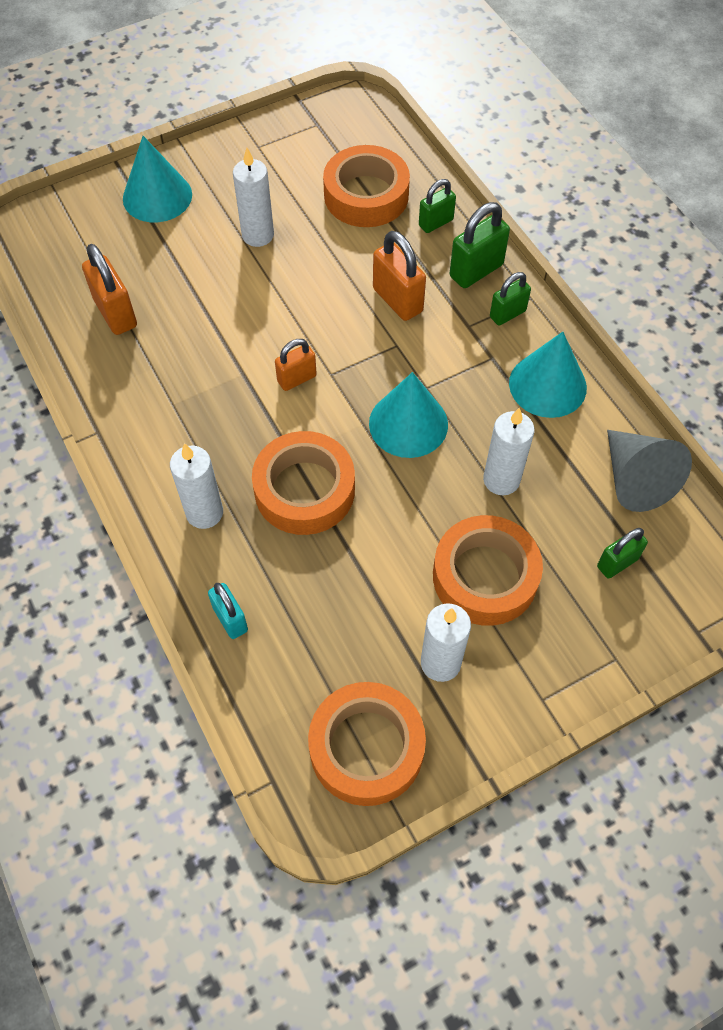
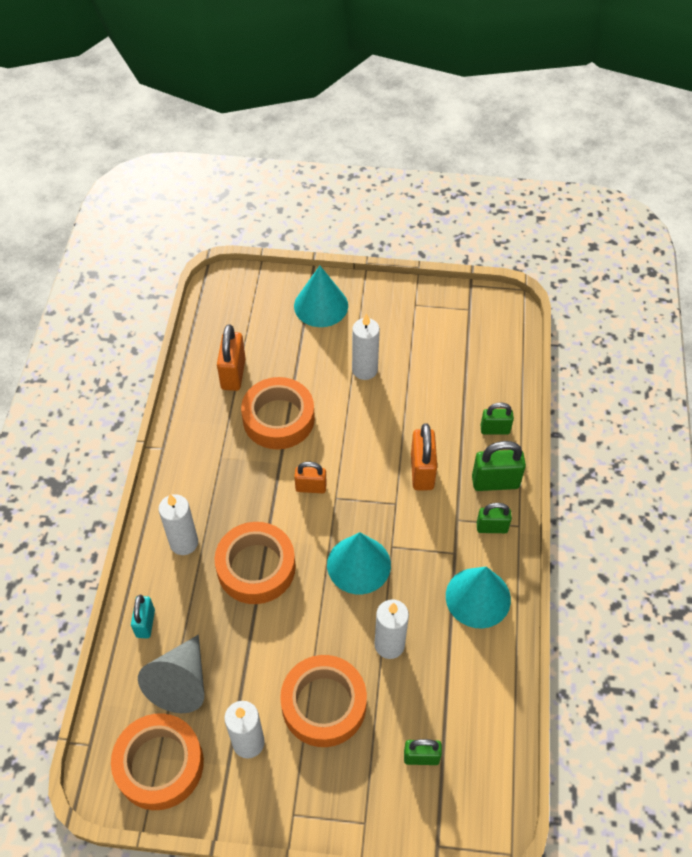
camera: 35 degrees right, 5 degrees down
orange tape [323,145,410,227] -> orange tape moved to [241,377,315,449]
grey cone [607,430,692,512] -> grey cone moved to [138,635,204,713]

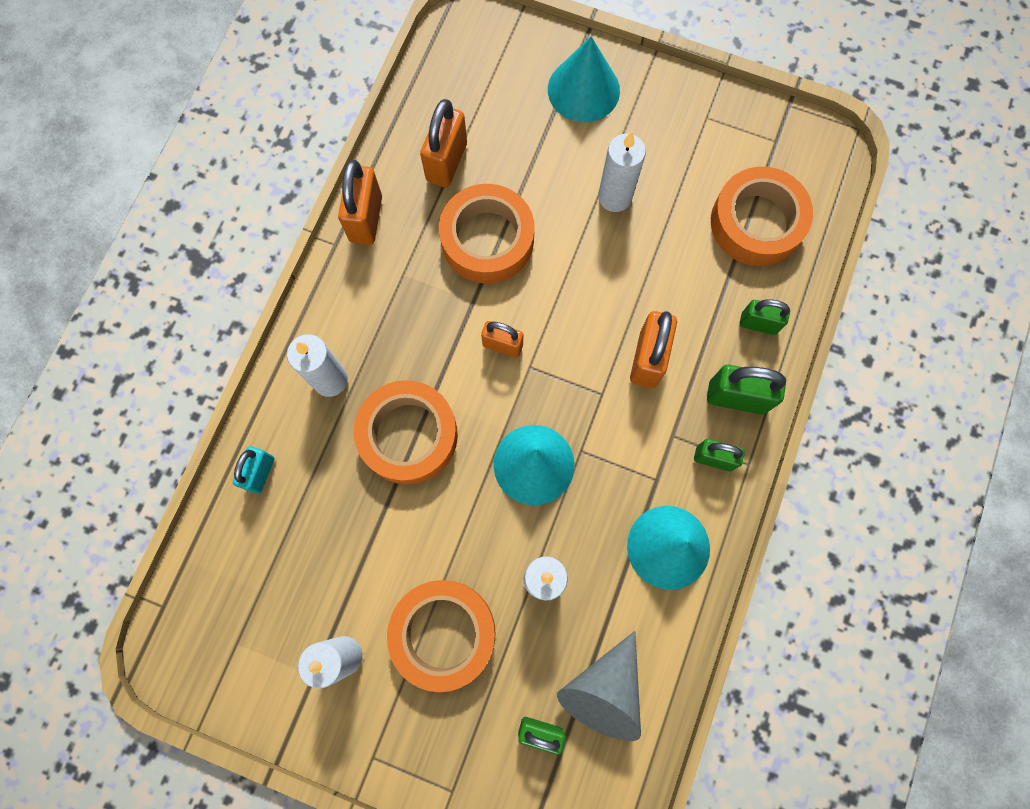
camera: 15 degrees right, 20 degrees up
orange tape [111,713,204,810] -> orange tape moved to [711,167,813,266]
grey cone [138,635,204,713] -> grey cone moved to [557,631,641,741]
none -> orange padlock [338,160,382,245]

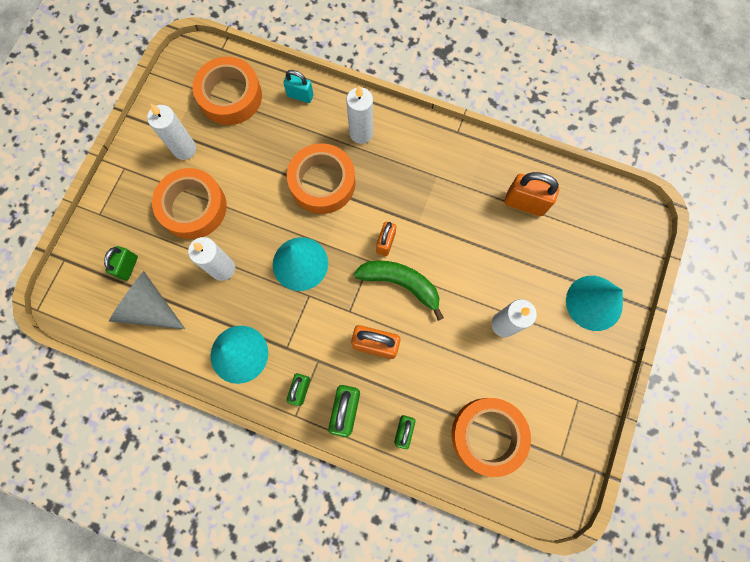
camera: 90 degrees right, 0 degrees up
orange padlock [338,160,382,245] -> none
orange tape [439,184,535,284] -> orange tape moved to [193,57,262,125]
none -> green banana [354,261,444,321]

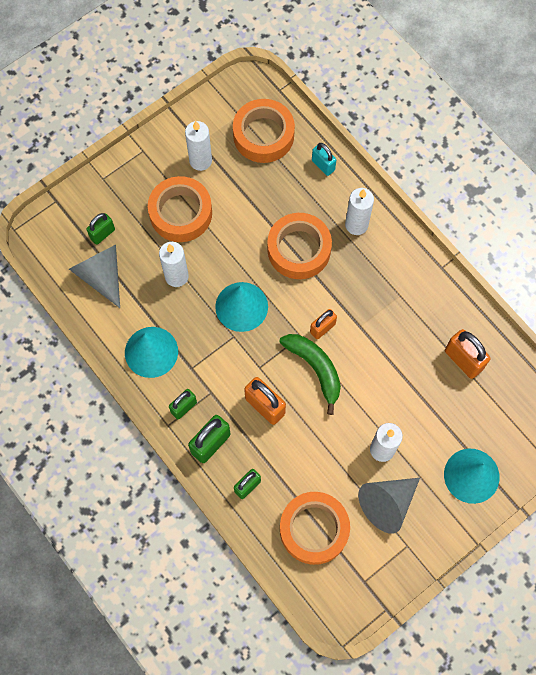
camera: 30 degrees right, 5 degrees down
none -> grey cone [358,478,420,534]

